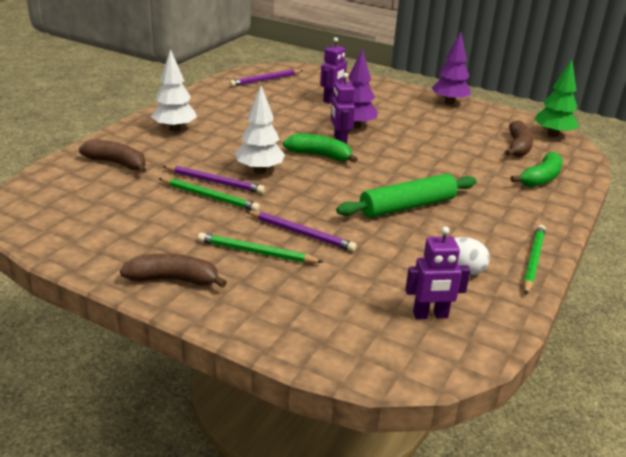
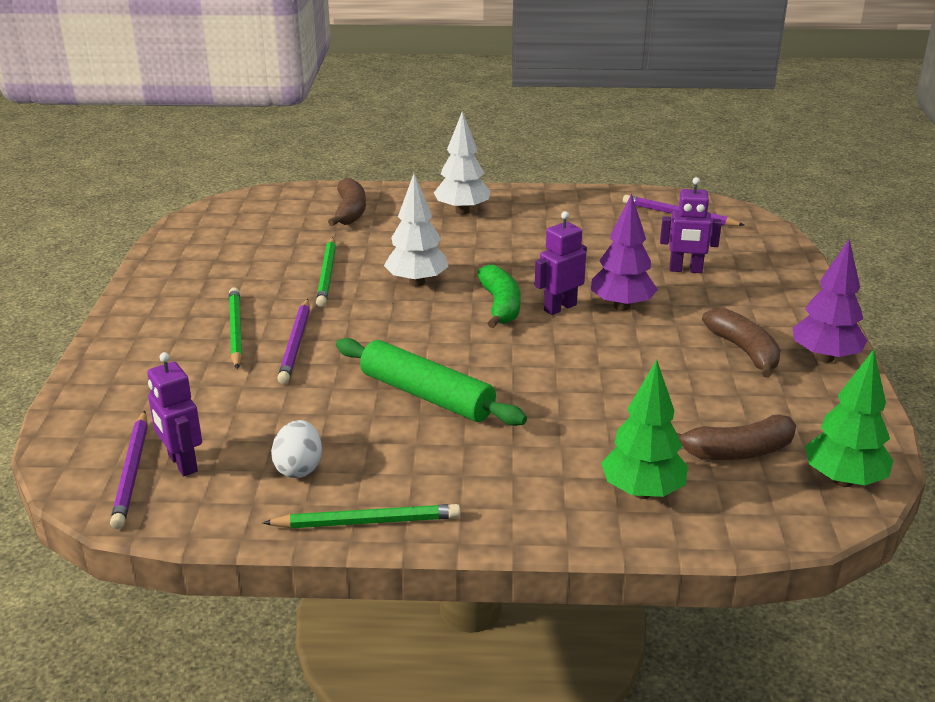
camera: 65 degrees right, 0 degrees up
brown banana [120,253,227,288] -> brown banana moved to [702,308,781,378]
purple pencil [163,166,265,194] -> purple pencil moved to [110,411,148,529]
green banana [511,152,563,187] -> green tree [601,360,688,499]

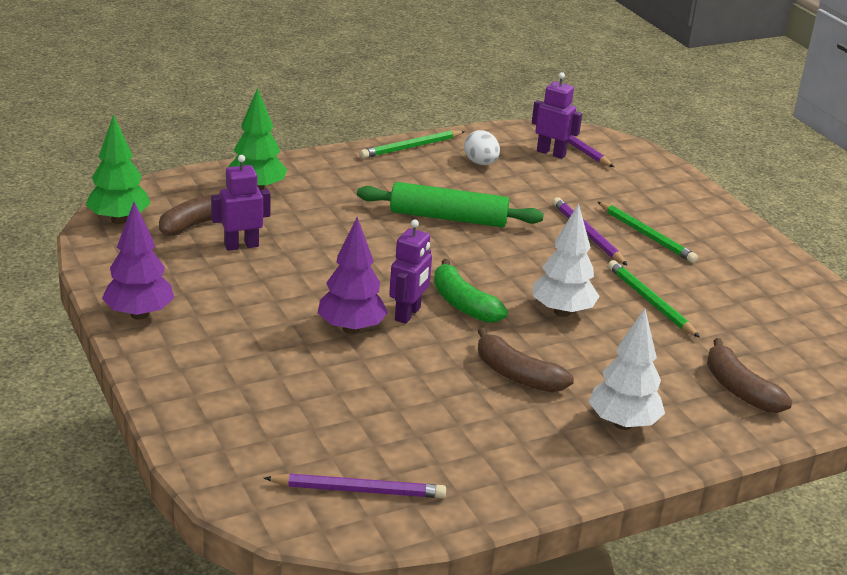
camera: 150 degrees right, 0 degrees up
purple robot [660,177,722,273] -> purple robot moved to [211,155,271,251]
brown banana [702,308,781,378] -> brown banana moved to [477,328,574,392]

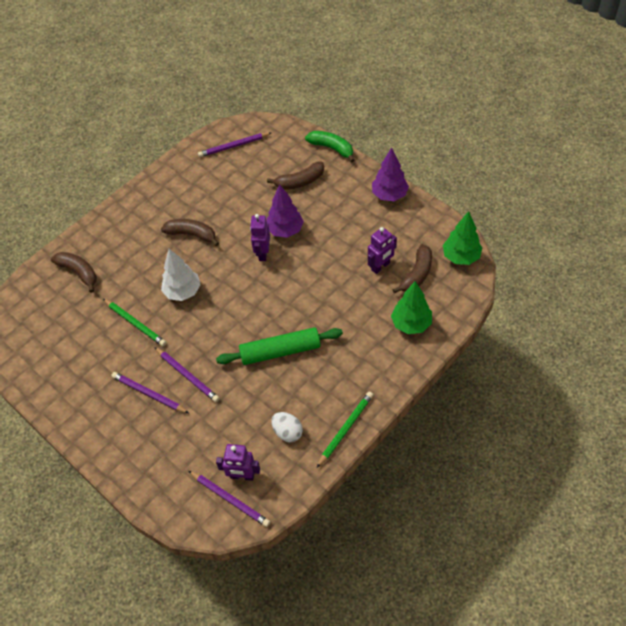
camera: 165 degrees right, 25 degrees up
green banana [434,259,508,323] -> green banana moved to [305,131,354,163]
white tree [589,308,665,430] -> none
green pencil [598,202,698,263] -> purple pencil [111,372,189,413]
none -> brown banana [267,161,324,190]

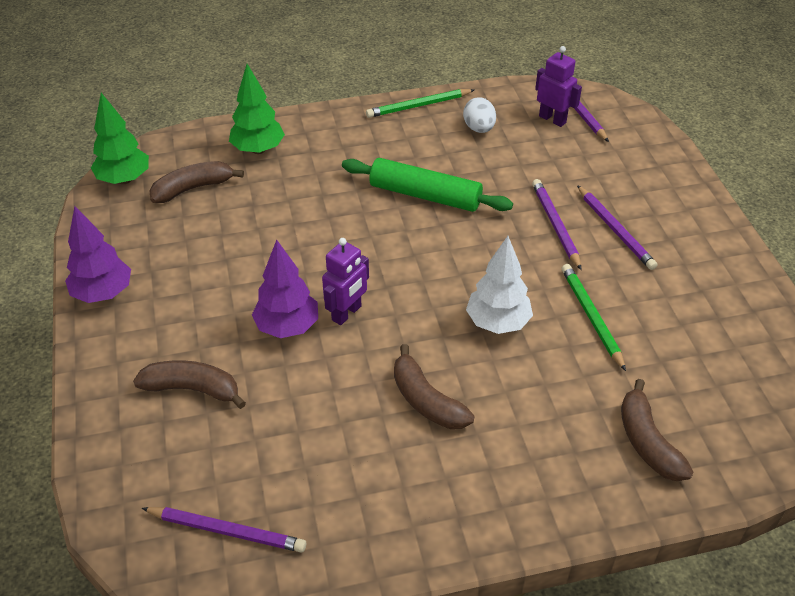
camera: 150 degrees left, 10 degrees down
green banana [305,131,354,163] -> none
purple robot [368,227,397,274] -> none

